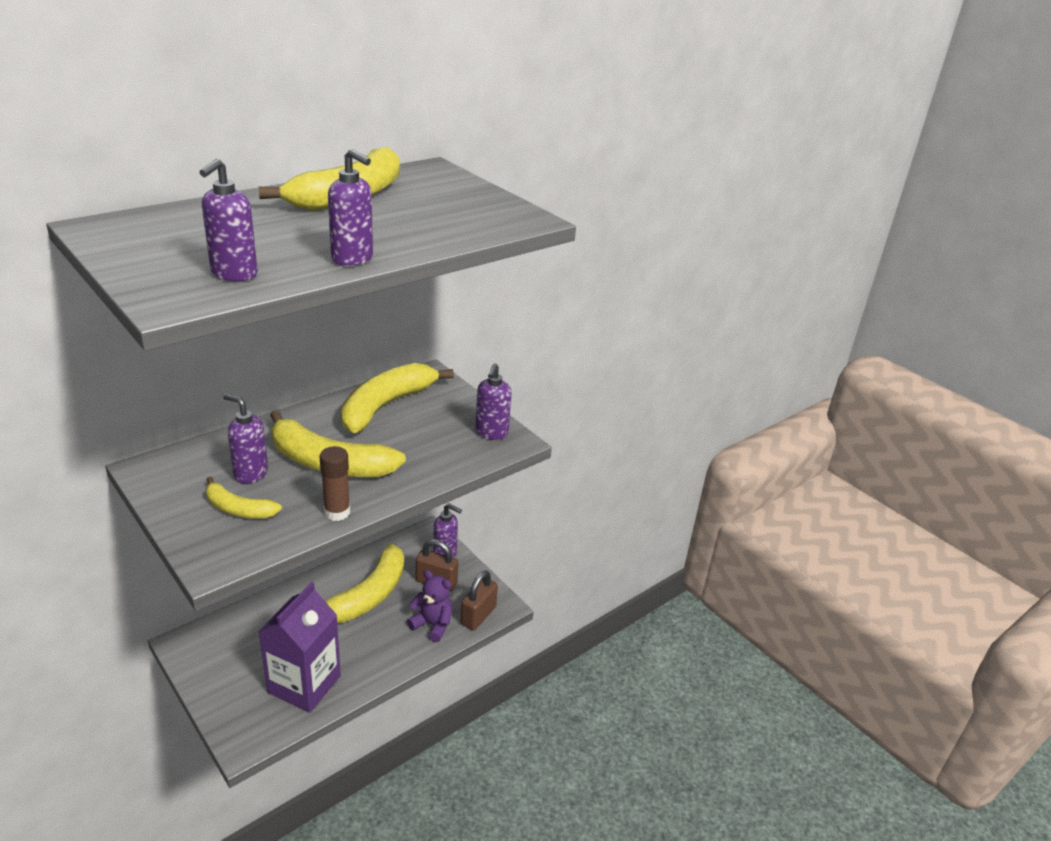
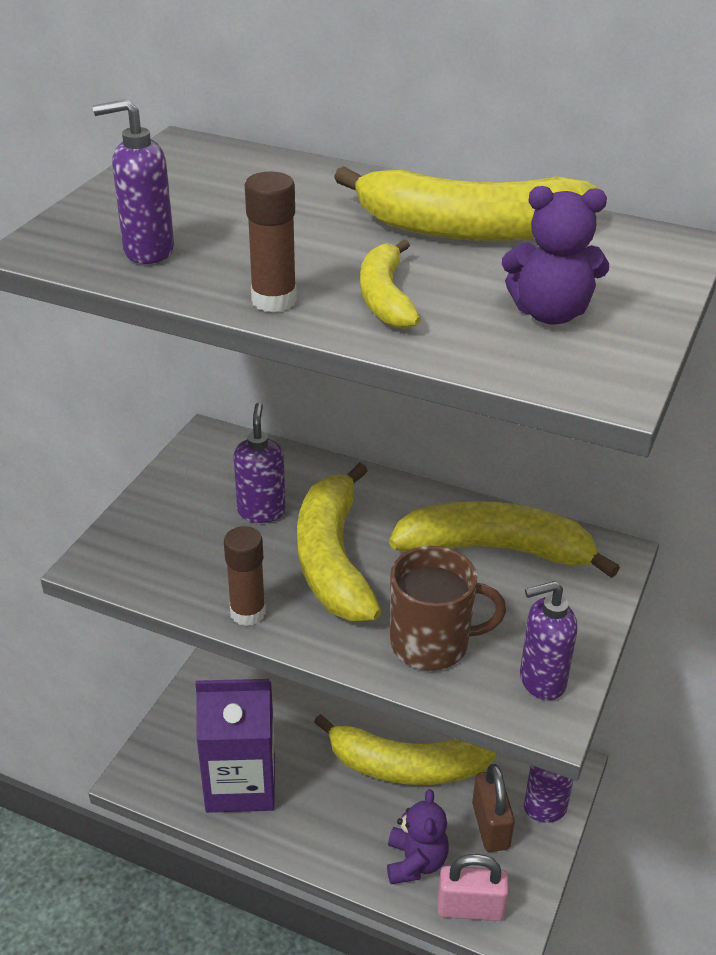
camera: 65 degrees right, 5 degrees up
yellow banana [206,476,282,519] -> yellow banana moved to [360,240,421,329]
purple soap dispenser [328,149,373,266] -> brown glue stick [245,172,297,312]
brown padlock [461,571,498,630] -> pink padlock [438,854,509,921]
none -> brown mug [390,546,506,671]
none -> purple teddy bear [502,186,609,324]

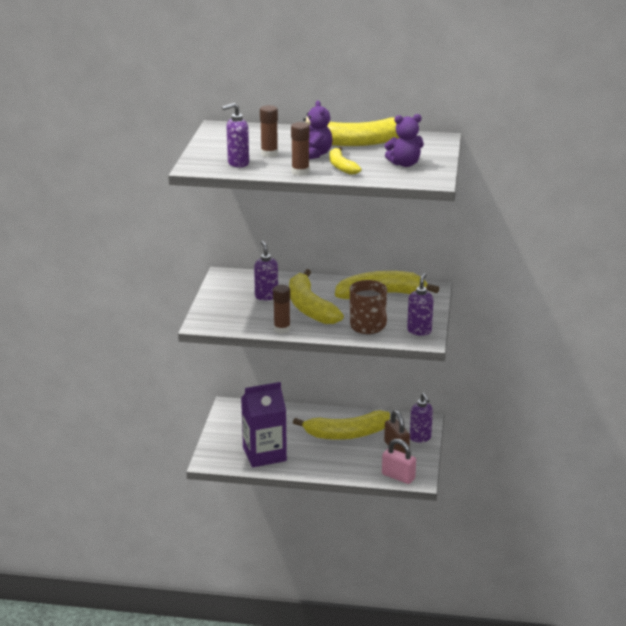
camera: 15 degrees left, 10 degrees down
purple teddy bear [387,789,449,884] -> purple teddy bear moved to [303,101,333,159]
brown mug [390,546,506,671] -> brown mug turned 75 degrees clockwise [350,280,387,334]
pink padlock [438,854,509,921] -> pink padlock turned 45 degrees clockwise [382,439,416,484]
purple soap dispenser [520,581,577,700] -> purple soap dispenser turned 135 degrees clockwise [407,273,434,336]
none -> brown glue stick [260,105,278,157]

